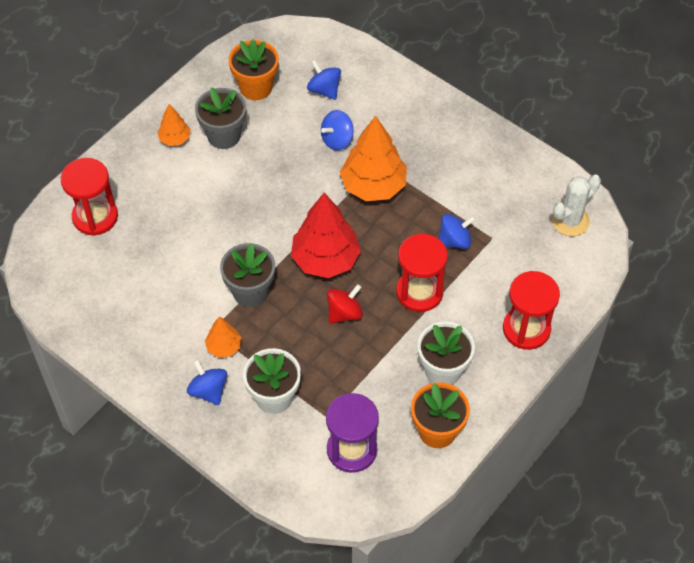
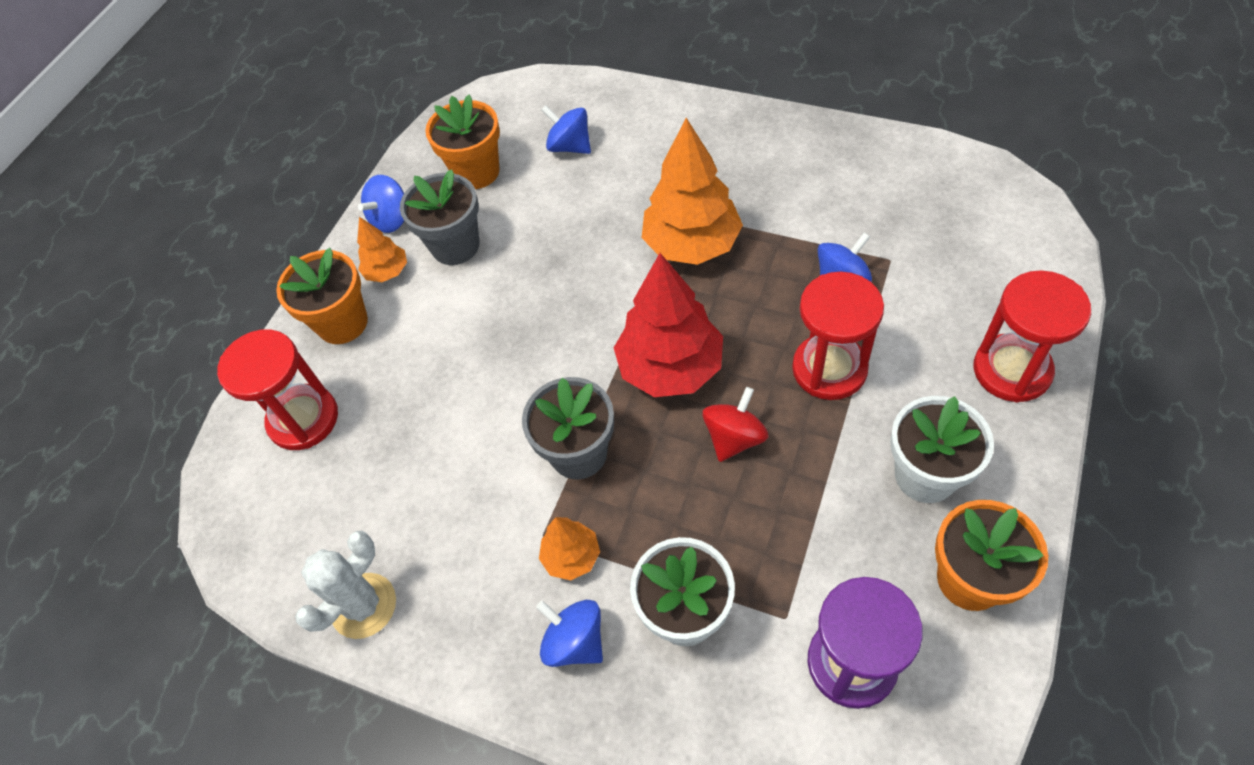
camera: 10 degrees left, 0 degrees up
blue spinning top [321,110,354,150] -> blue spinning top moved to [358,175,404,233]
white cactus [552,174,601,236] -> white cactus moved to [295,531,396,639]
none -> orange flower pot [276,248,368,344]

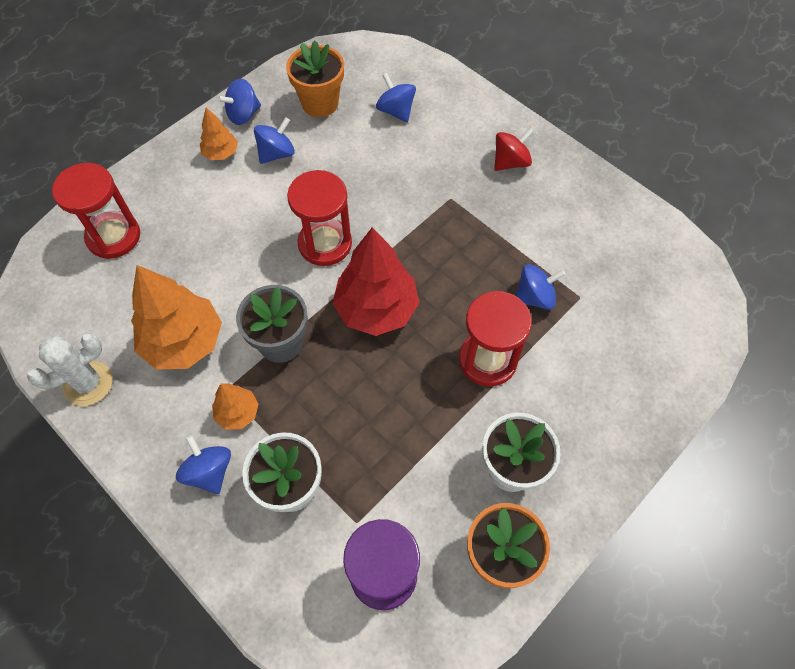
camera: 15 degrees right, 5 degrees up
orange flower pot [276,248,368,344] -> none
grey flower pot [400,169,479,265] -> blue spinning top [254,117,295,164]
orange tree [642,118,743,265] -> orange tree moved to [131,265,222,369]
red spinning top [703,387,769,462] -> red spinning top moved to [494,128,534,171]
red hourglass [973,270,1091,402] -> red hourglass moved to [287,170,352,266]

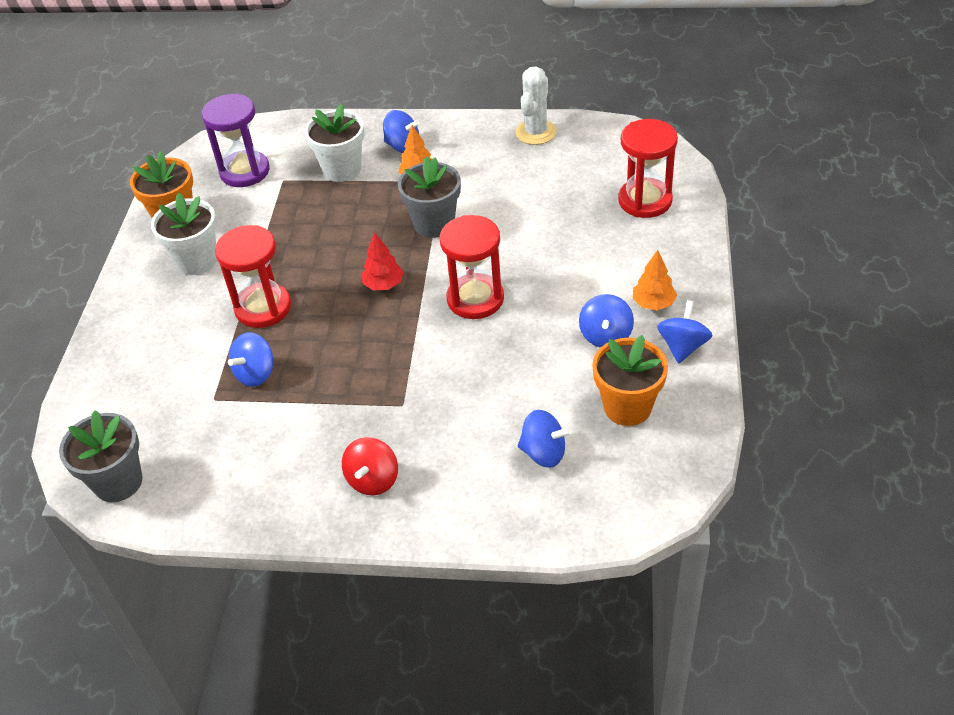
camera: 145 degrees right, 15 degrees down
orange tree [131,265,222,369] -> none
red tree [332,227,419,336] -> red tree [361,232,404,290], size x0.51
none -> grey flower pot [59,410,143,502]

